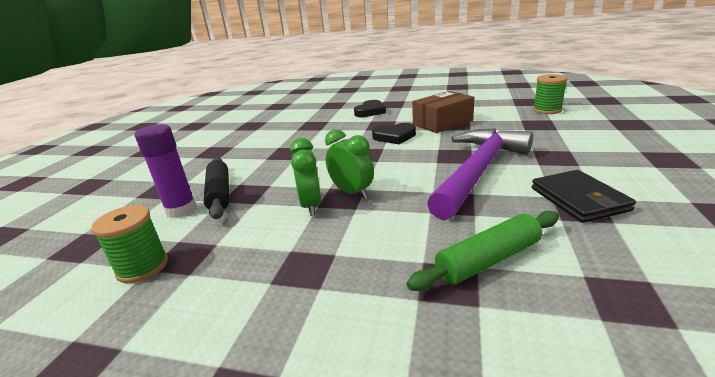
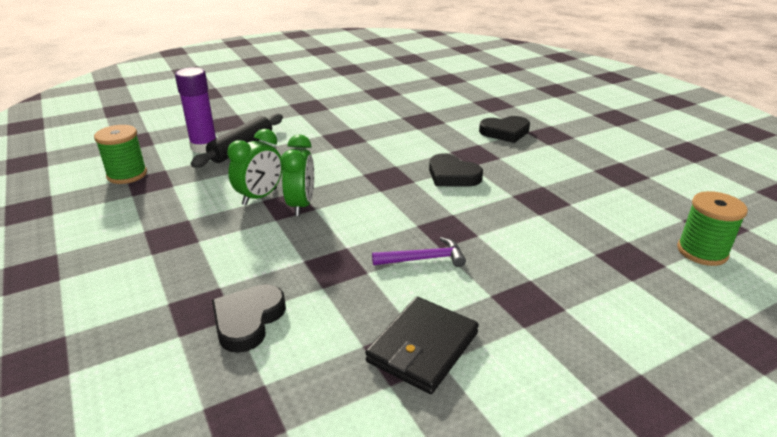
camera: 45 degrees right, 5 degrees up
green rolling pin [407,210,559,291] -> black heart [212,284,286,353]
brown box [412,91,475,133] -> none
purple hammer [427,128,533,220] -> purple hammer [372,237,466,267], size x0.41

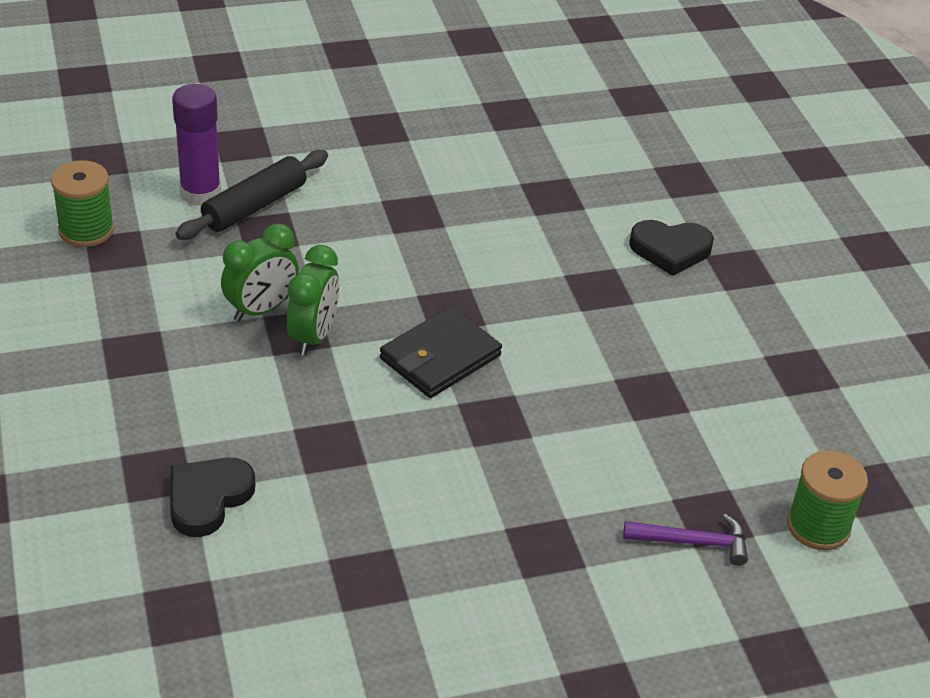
camera: 10 degrees right, 10 degrees up
black wallet [365,297,479,394] -> black wallet moved to [380,307,502,398]
purple hammer [372,237,466,267] -> purple hammer moved to [623,514,748,566]
black heart [429,153,483,186] -> none

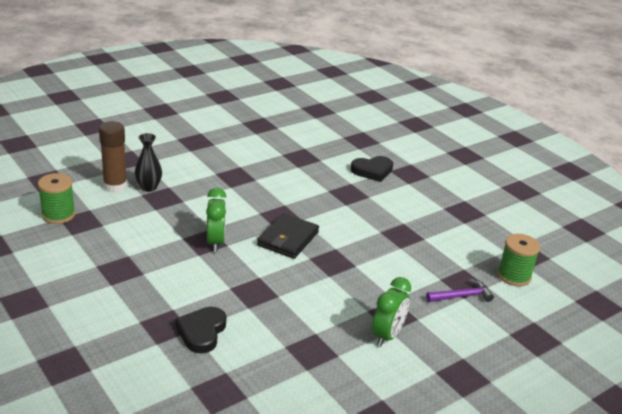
camera: 20 degrees left, 10 degrees down
purple glue stick [172,84,221,206] -> brown glue stick [99,121,127,193]
black rolling pin [175,150,328,240] -> black vase [135,133,162,192]
green clock [221,224,299,322] -> green clock moved to [372,277,411,347]

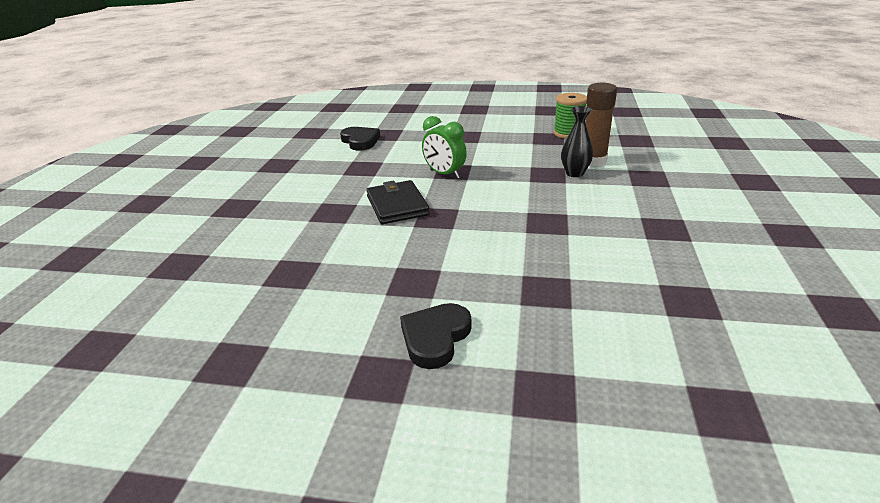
camera: 140 degrees right, 0 degrees up
green clock [372,277,411,347] -> none
purple hammer [426,279,494,302] -> none
green spool [498,234,540,286] -> none

